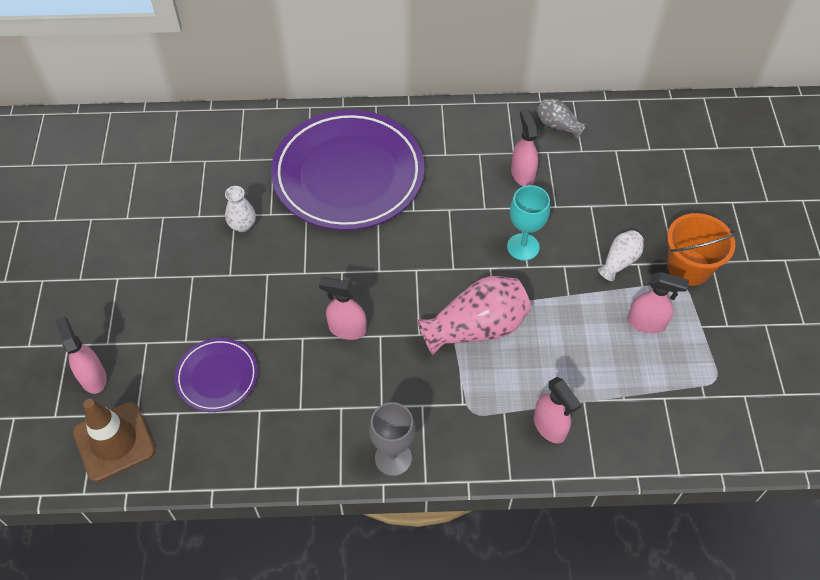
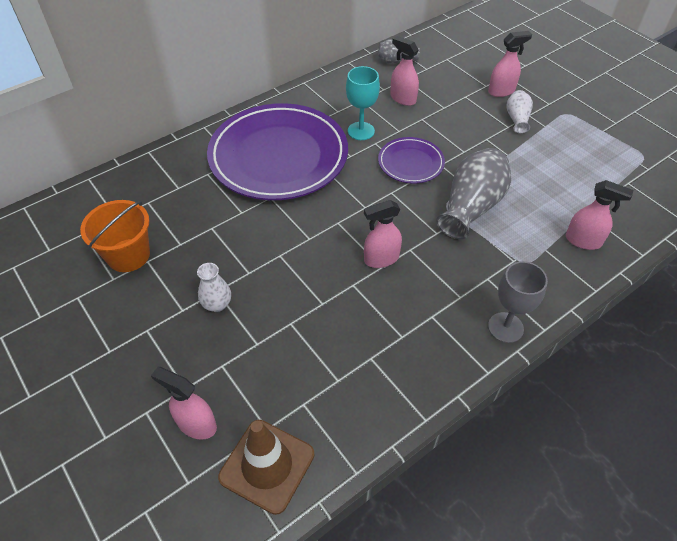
camera: 35 degrees left, 5 degrees down
purple plate [175,338,258,412] -> purple plate moved to [378,137,445,183]
white vase [225,186,256,232] -> white vase moved to [197,263,231,312]
pink vase [417,276,531,355] -> grey vase [436,148,511,239]
turquoise goblet [507,185,550,261] -> turquoise goblet moved to [346,66,380,140]
pink spray bottle [628,272,689,334] -> pink spray bottle moved to [488,31,532,97]
orange bucket [667,213,737,286] -> orange bucket moved to [80,200,150,272]

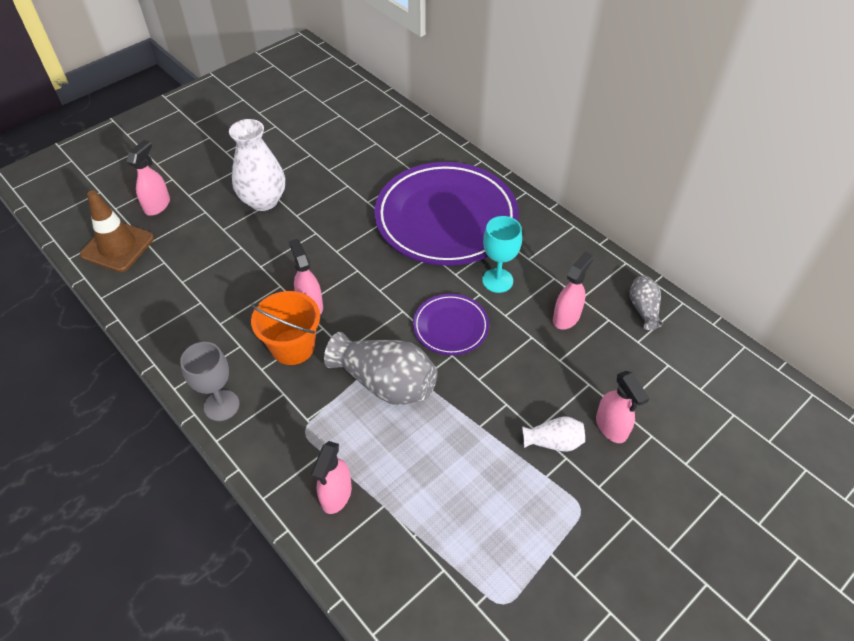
camera: 85 degrees right, 0 degrees up
orange bucket [80,200,150,272] -> orange bucket moved to [251,291,320,365]
white vase [197,263,231,312] -> white vase [229,119,285,211], size x1.91

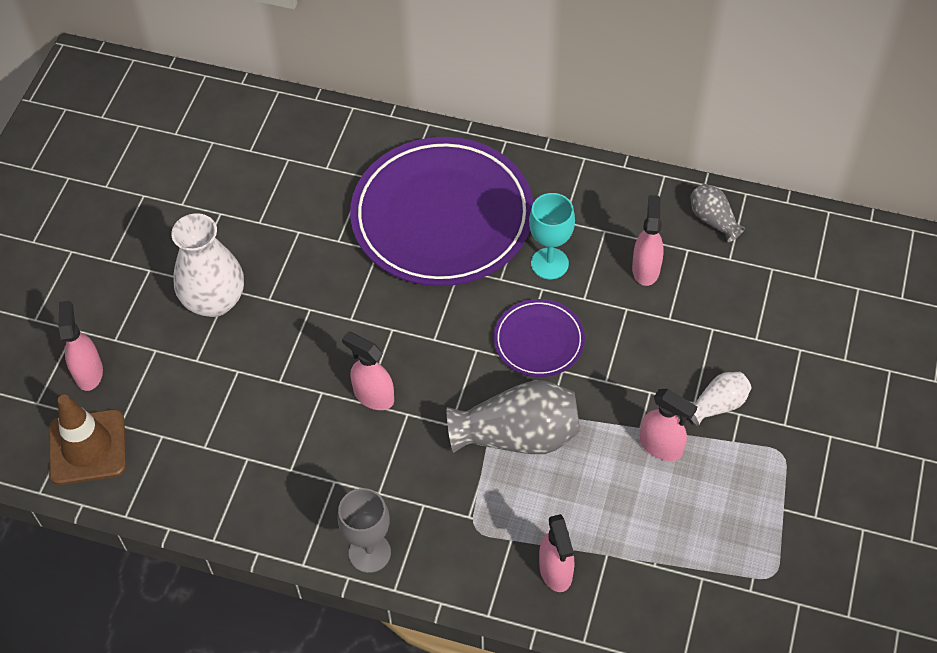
camera: 30 degrees left, 5 degrees up
orange bucket [251,291,320,365] -> none
pink spray bottle [596,371,650,443] -> pink spray bottle moved to [640,389,697,461]

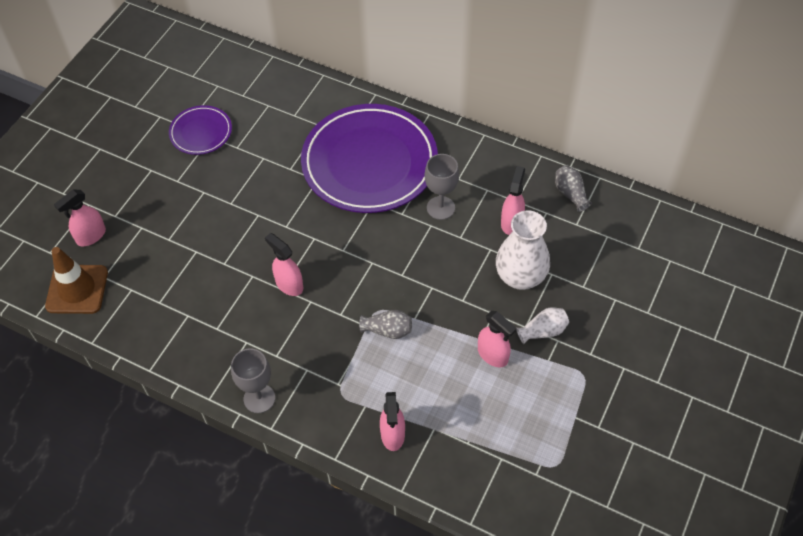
camera: 10 degrees right, 0 degrees up
pink spray bottle [59,301,103,391] -> pink spray bottle turned 135 degrees counterclockwise [54,190,106,246]
white vase [171,213,244,317] -> white vase moved to [496,210,550,290]
grey vase [447,380,580,454] -> grey vase [359,310,412,339], size x0.52
purple plate [494,299,585,377] -> purple plate moved to [169,105,232,155]
turquoise goblet [529,193,575,279] -> grey goblet [425,154,459,220]

